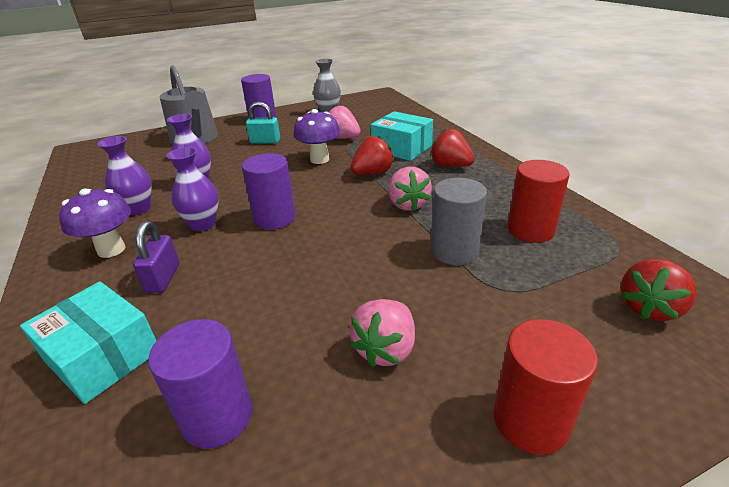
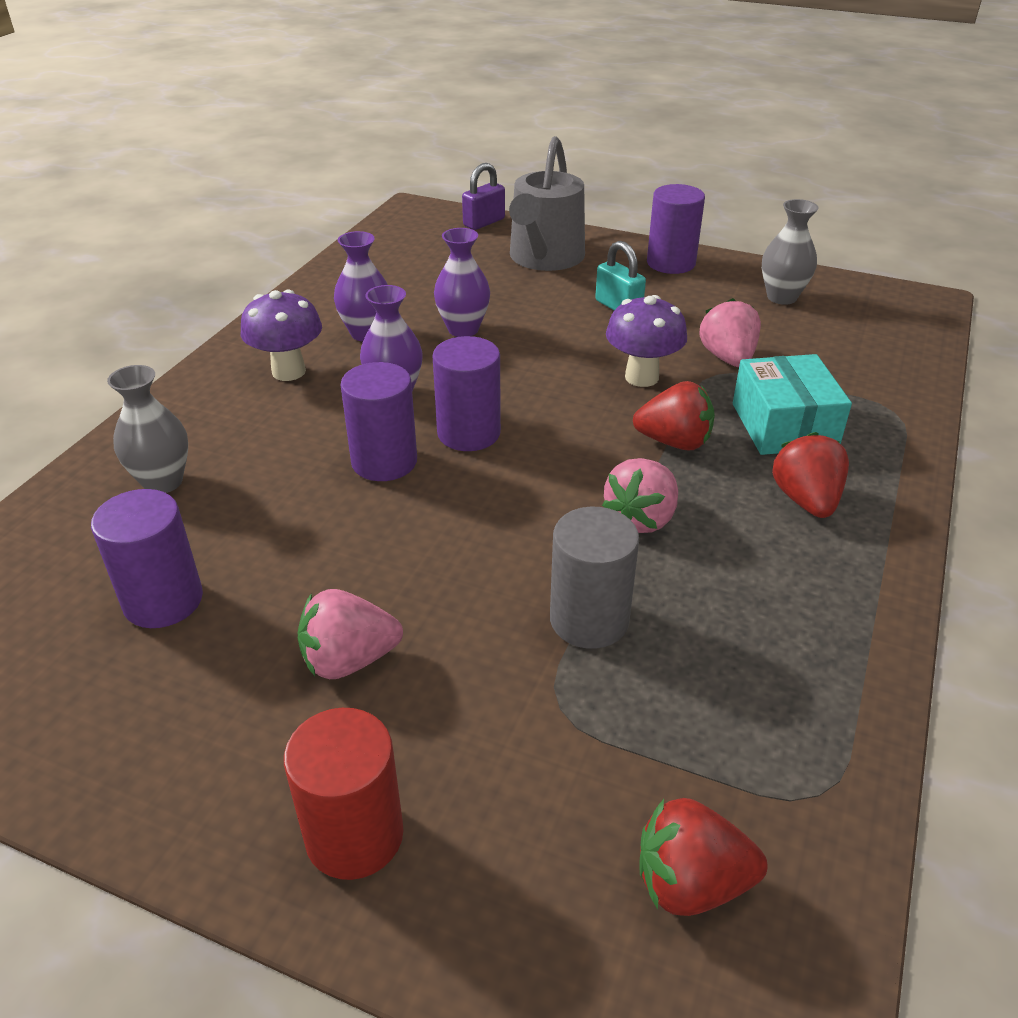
camera: 45 degrees right, 5 degrees up
turquoise box [20,281,156,404] -> grey vase [107,365,188,493]
purple padlock [133,221,179,293] -> purple padlock moved to [462,163,505,230]
red cylinder [507,160,570,243] -> none
none -> purple cylinder [341,362,417,481]

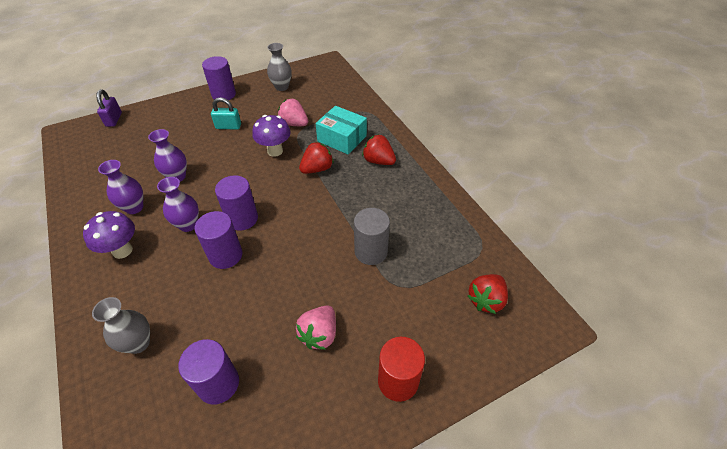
camera: 50 degrees left, 10 degrees up
grey watering can [509,136,585,271] -> none
pink strawberry [602,458,678,533] -> none

